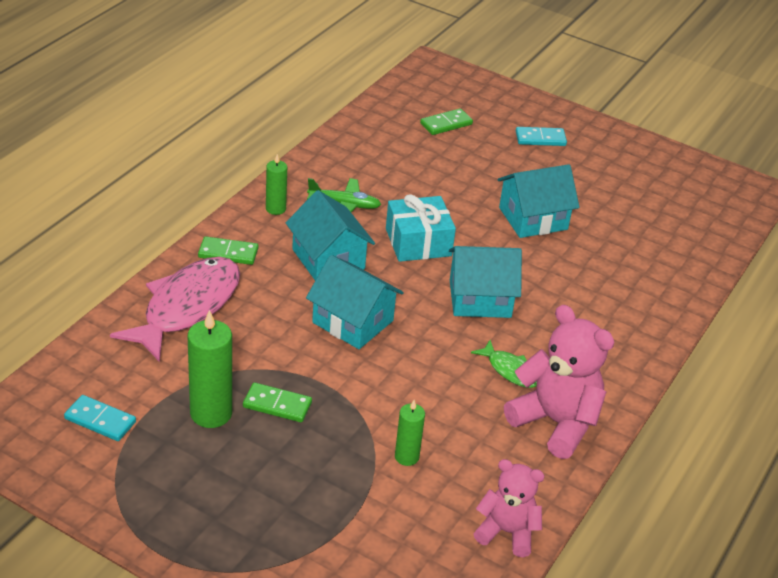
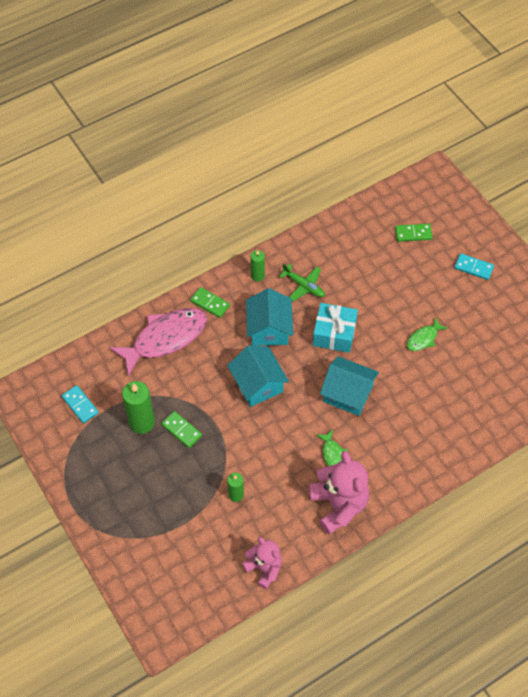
camera: 30 degrees right, 20 degrees up
turquoise house [497,164,580,238] -> green fish [407,317,448,351]

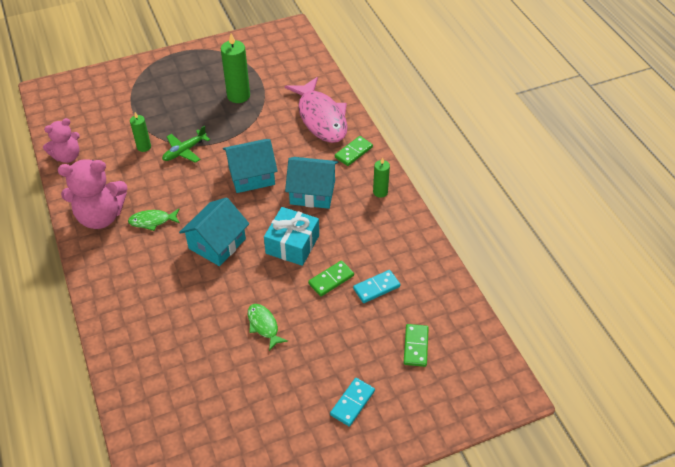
camera: 100 degrees right, 10 degrees down
turquoise domino [62,385,99,423] -> turquoise domino moved to [353,270,400,303]
green domino [161,411,202,448] -> green domino moved to [308,260,354,296]
green plane [279,263,325,301] -> green plane moved to [162,126,210,163]

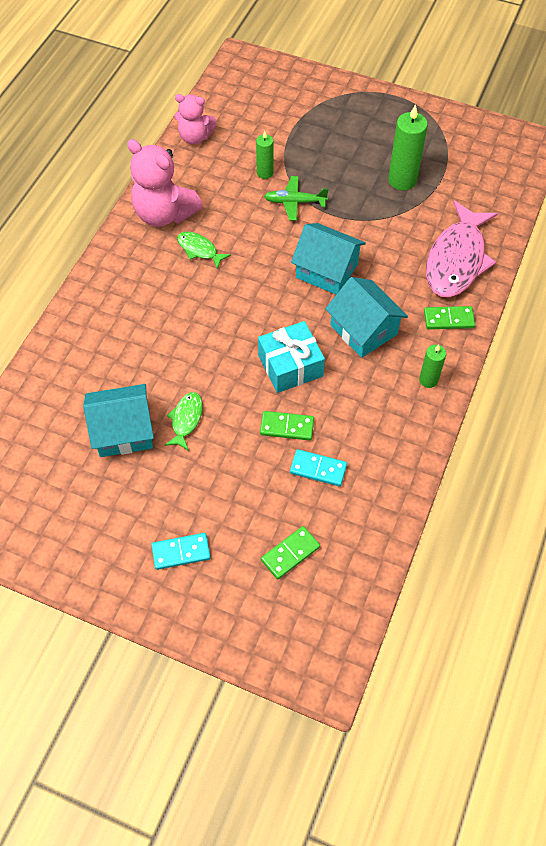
camera: 45 degrees right, 10 degrees up
turquoise house [179,197,249,266] -> turquoise house moved to [83,384,154,457]

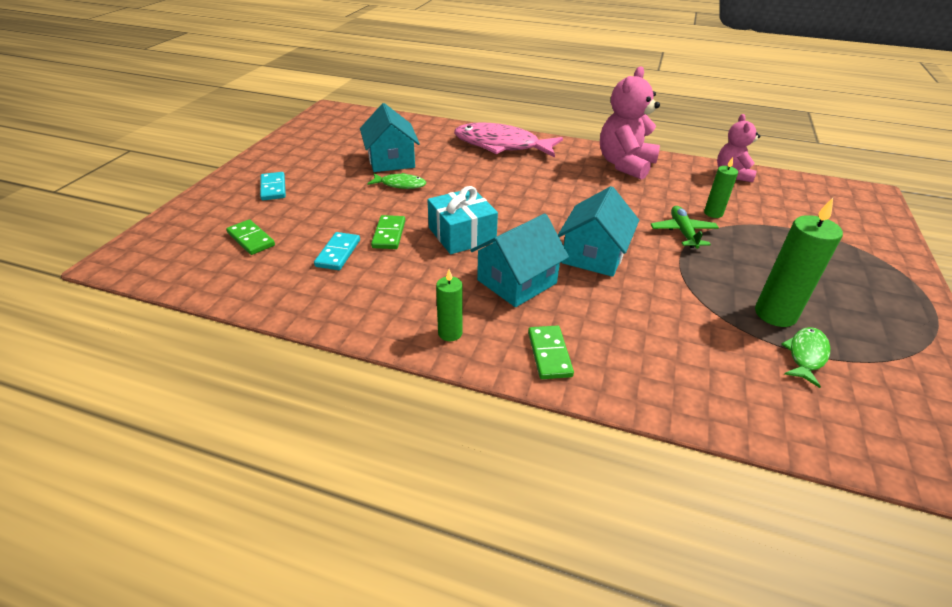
camera: 85 degrees right, 20 degrees down
green fish [177,231,231,269] -> green fish moved to [781,327,830,388]
pink fish [426,200,498,297] -> pink fish moved to [454,122,563,158]

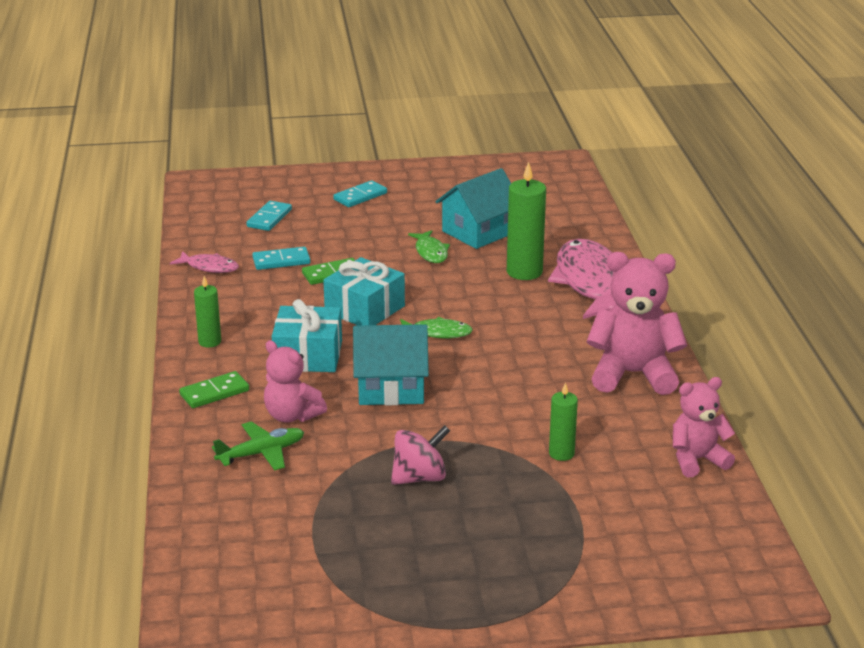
camera: 65 degrees right, 10 degrees down
green domino [226,219,275,255] -> turquoise domino [246,201,292,231]
turquoise house [470,214,569,307] -> turquoise gift [272,299,342,372]
green plane [651,206,719,249] -> green plane moved to [212,421,304,471]
green candle [755,198,843,327] -> green candle moved to [507,162,546,280]
green fish [781,327,830,388] -> green fish moved to [400,317,473,338]
none -> pink fish [170,251,239,273]
none -> pink teddy bear [264,340,327,423]
none -> pink spinning top [391,425,450,485]

